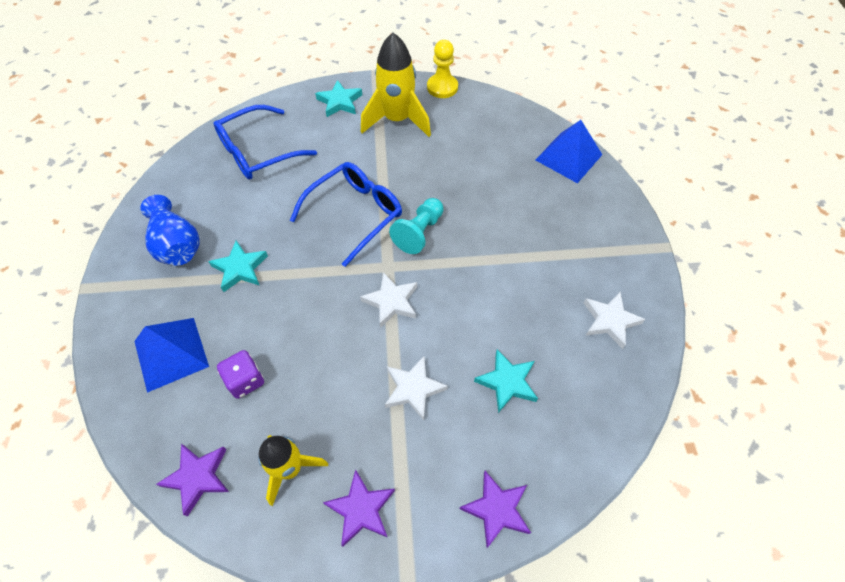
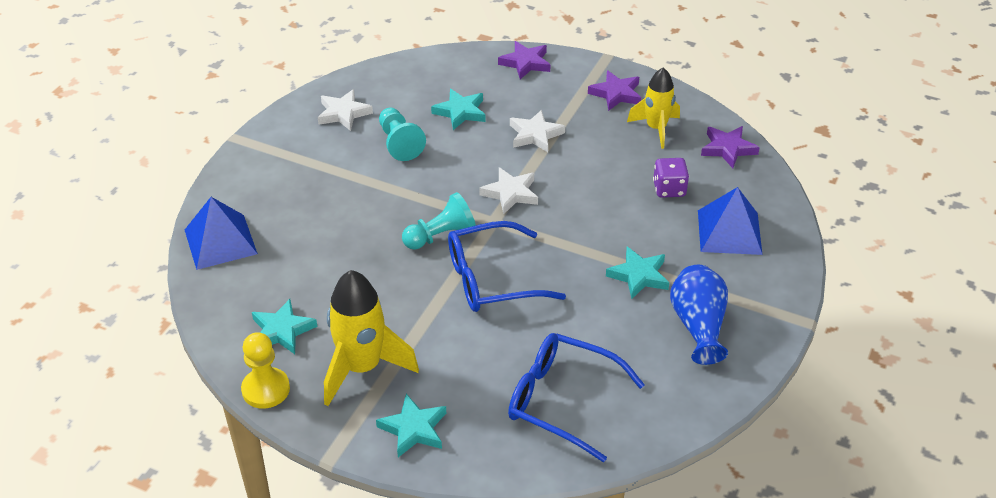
camera: 150 degrees left, 15 degrees down
blue glasses [213,105,317,180] -> blue glasses turned 150 degrees counterclockwise [508,333,645,462]
none -> turquoise star [252,299,317,354]
none -> turquoise pawn [379,108,426,161]

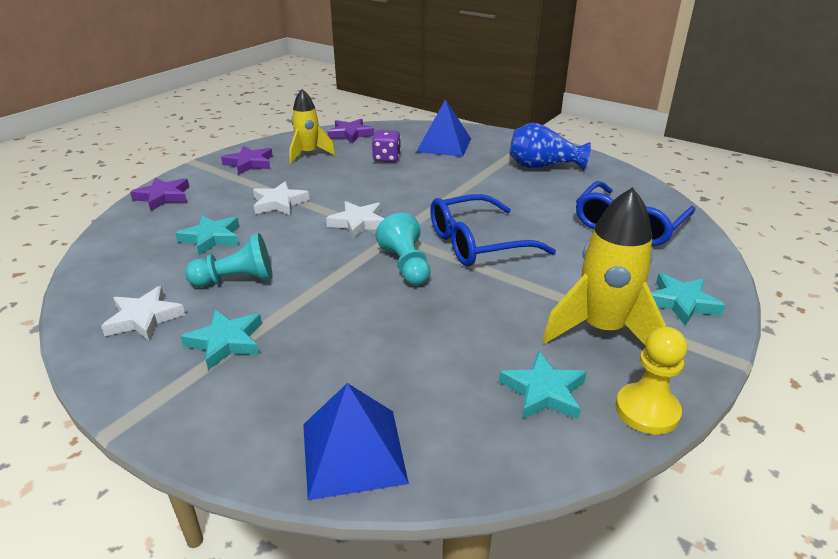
camera: 80 degrees left, 10 degrees down
blue glasses [448,221,566,312] -> blue glasses turned 75 degrees clockwise [430,194,556,266]
turquoise star [606,247,669,299] -> turquoise star moved to [180,309,262,370]

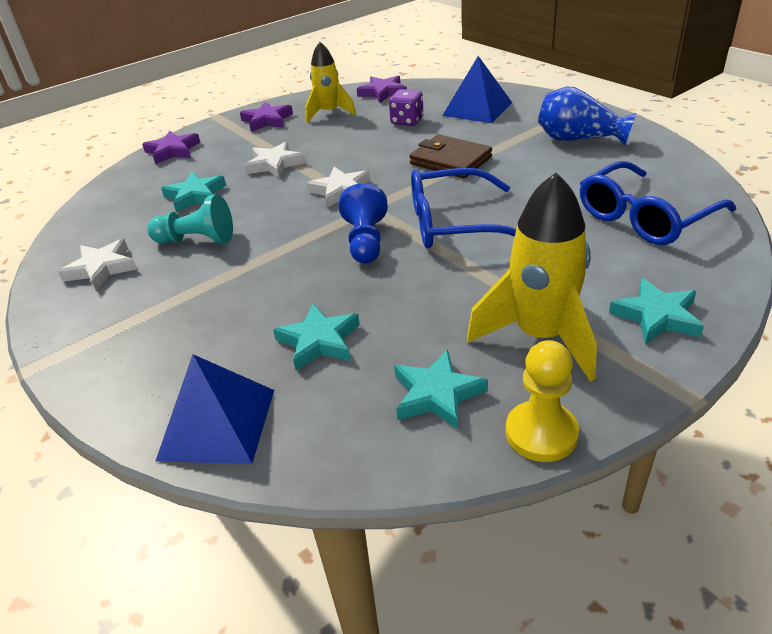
camera: 20 degrees right, 5 degrees up
turquoise star [180,309,262,370] -> turquoise star moved to [273,304,360,371]
turquoise pawn [376,213,430,285] -> blue pawn [339,183,388,264]
none -> brown wallet [409,135,492,178]

